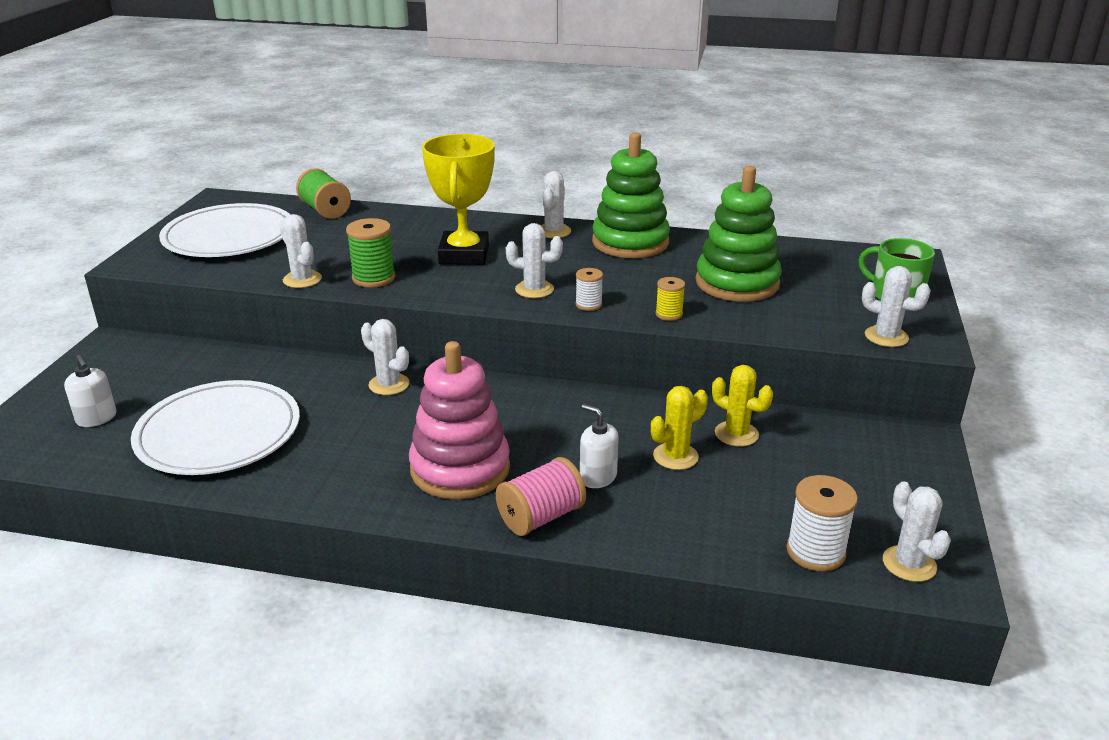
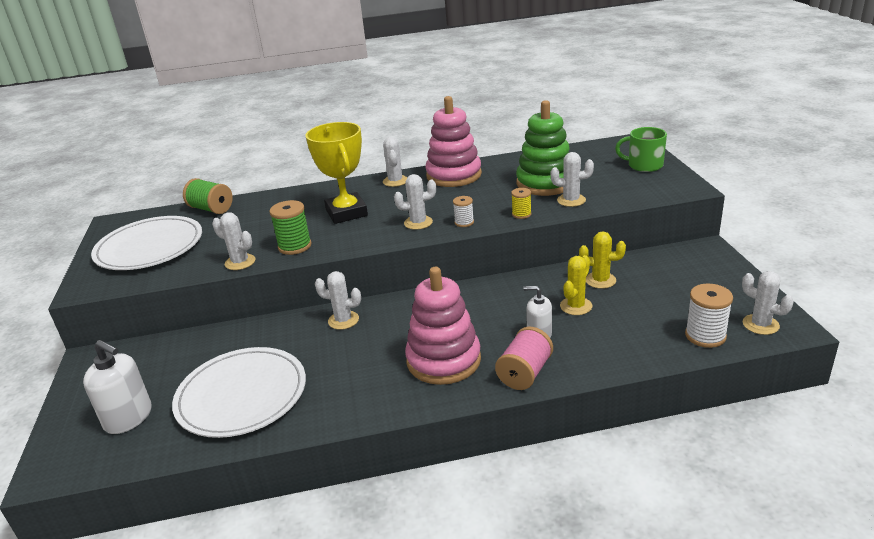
camera: 20 degrees left, 0 degrees up
white soap dispenser [64,355,117,427] -> white soap dispenser [83,340,152,434], size x1.54
green stacking toy [592,132,670,258] -> pink stacking toy [425,96,482,187]
white cactus [862,266,931,347] -> white cactus moved to [551,152,594,207]

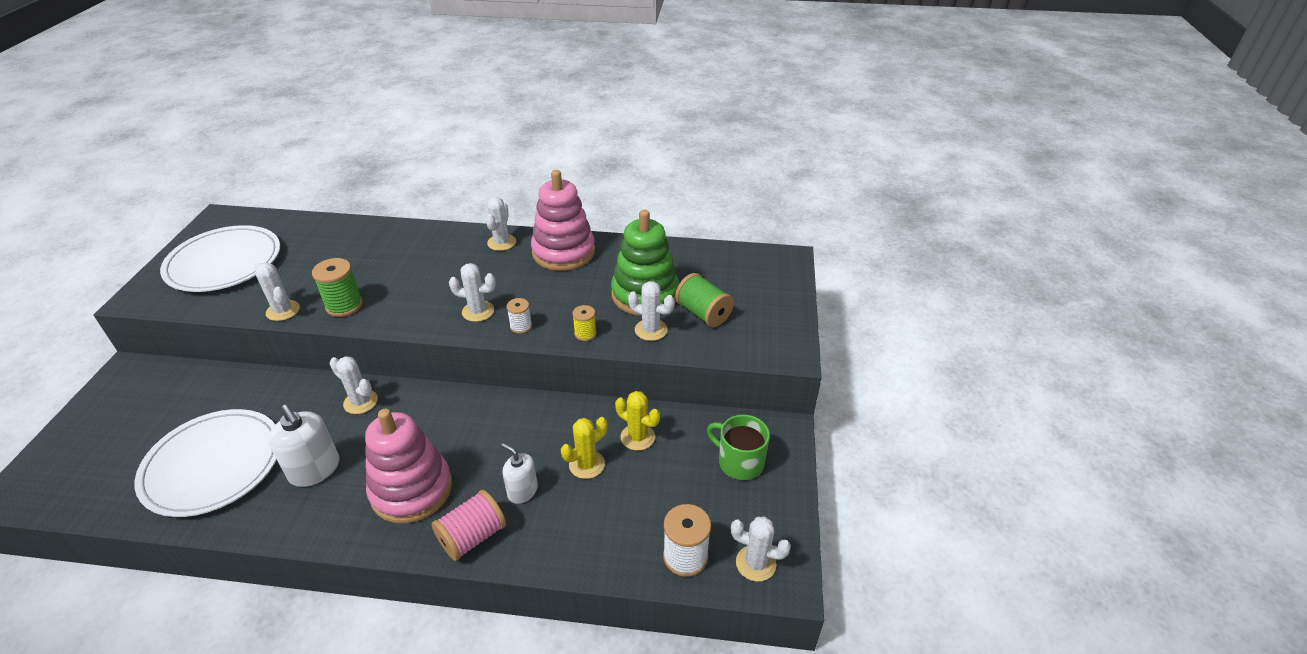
camera: 15 degrees right, 10 degrees up
white soap dispenser [83,340,152,434] -> white soap dispenser moved to [268,405,339,487]
green spool [183,178,233,214] -> green spool moved to [675,273,734,327]
yellow trophy [305,122,368,224] -> none
green mug [615,127,667,172] -> green mug moved to [707,414,770,480]
white cactus [742,271,794,335] -> white cactus turned 45 degrees counterclockwise [731,517,791,582]

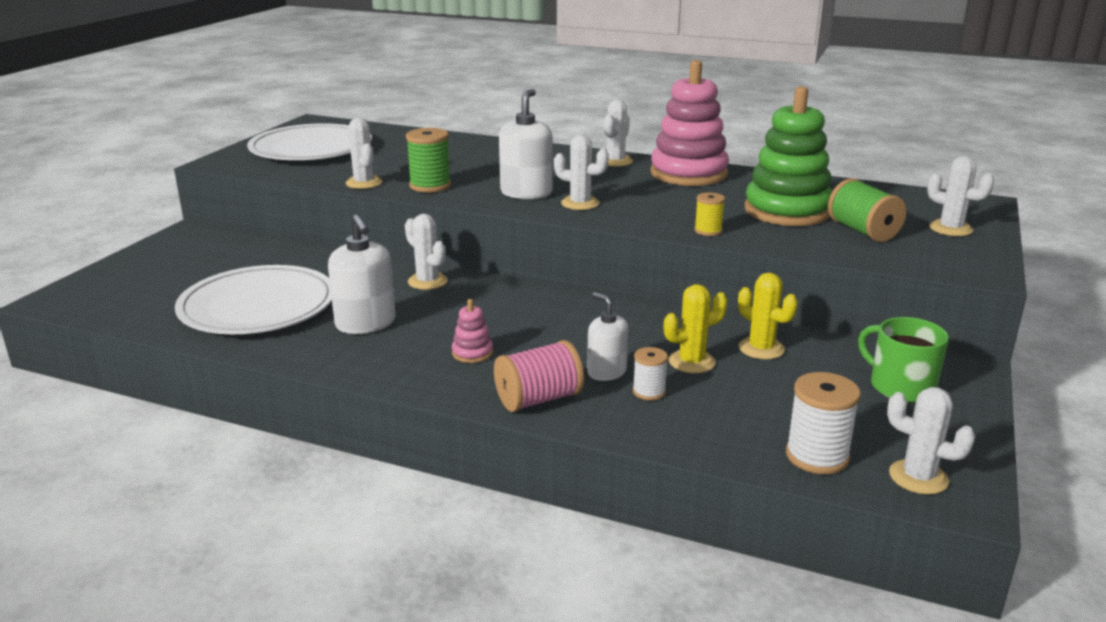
camera: 15 degrees right, 15 degrees down
pink stacking toy [365,409,452,524] -> pink stacking toy [452,299,493,363], size x0.41
white spool [507,298,532,334] -> white spool moved to [633,347,668,401]
white cactus [628,281,675,341] -> white cactus moved to [927,156,995,236]
none -> white soap dispenser [499,89,553,199]

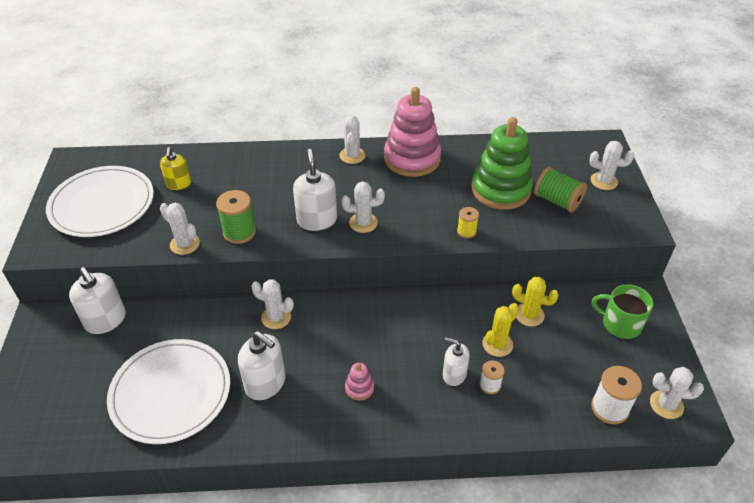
camera: 25 degrees left, 20 degrees up
pink spool [494,340,584,412] -> none
none -> white soap dispenser [69,267,126,334]
none -> yellow soap dispenser [160,147,191,190]

